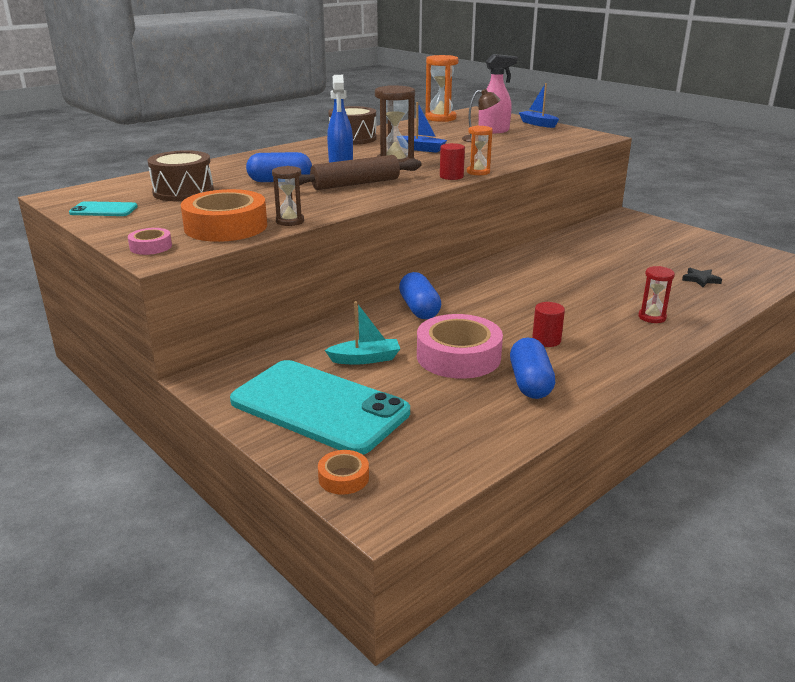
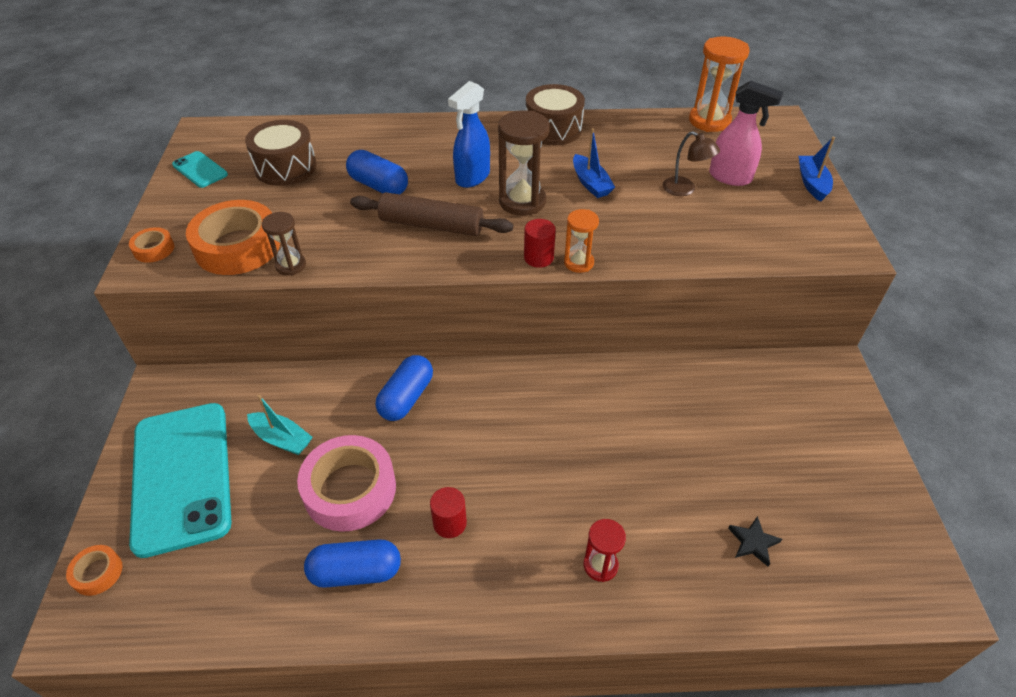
camera: 40 degrees right, 20 degrees up
pink tape [128,228,172,255] -> orange tape [129,227,175,263]
blue capsule [510,338,555,399] -> blue capsule turned 45 degrees clockwise [304,539,401,588]

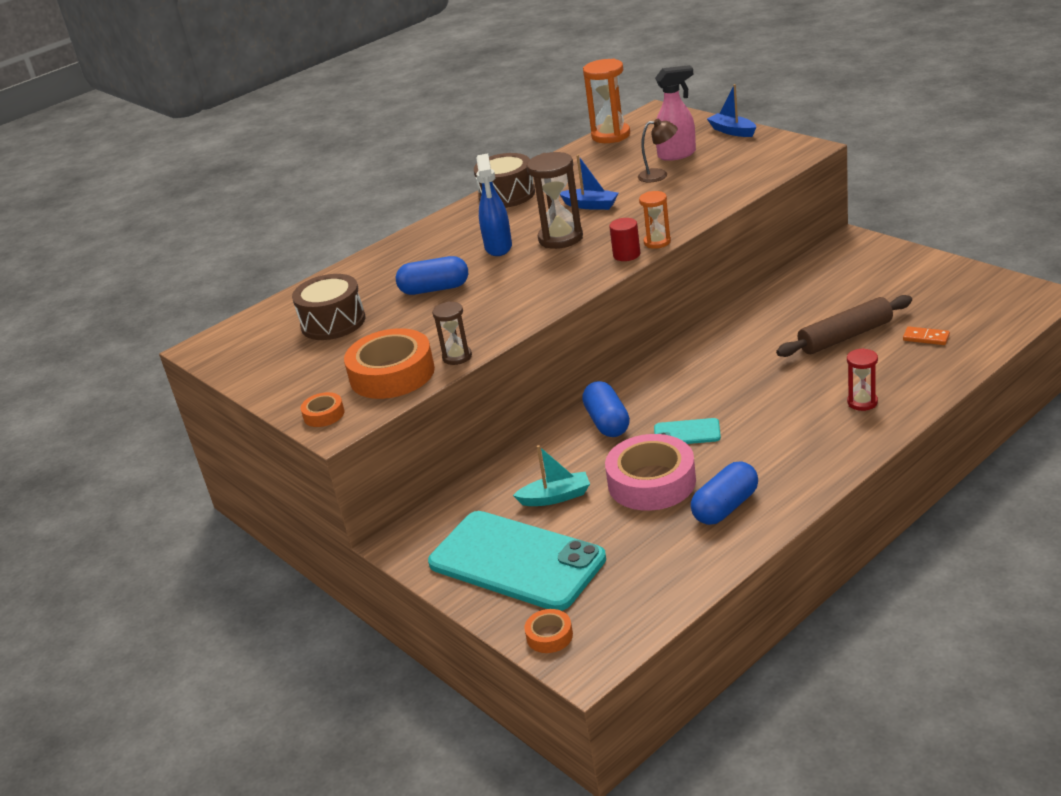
camera: 35 degrees left, 15 degrees down
turquoise phone [172,151,228,188] -> turquoise phone moved to [654,418,721,444]
brown rolling pin [350,192,514,236] -> brown rolling pin moved to [776,295,912,357]
red cylinder [430,487,467,538] -> none
black star [728,516,782,567] -> orange domino [903,326,950,345]

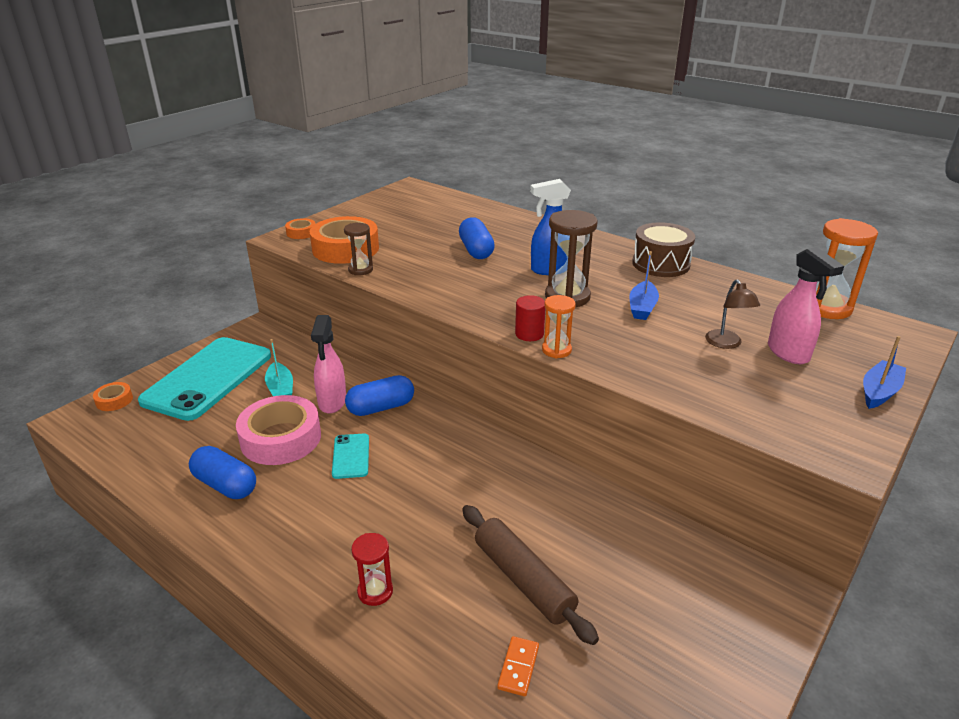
camera: 75 degrees right, 0 degrees up
brown drum [292,274,365,340] -> none
none -> pink spray bottle [311,315,346,414]

